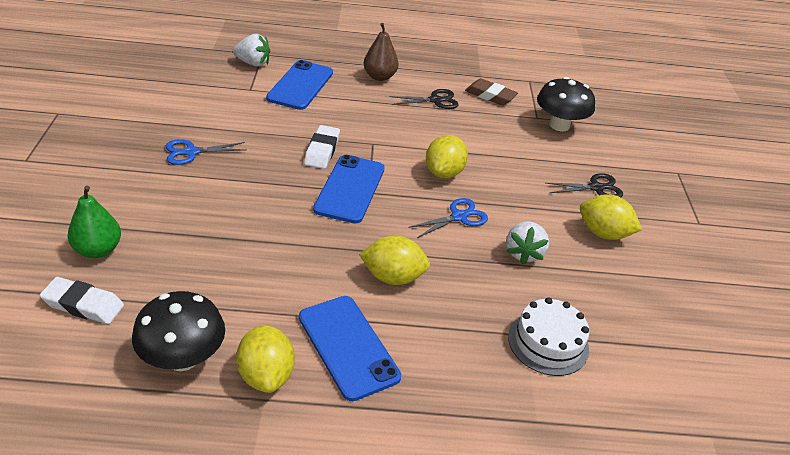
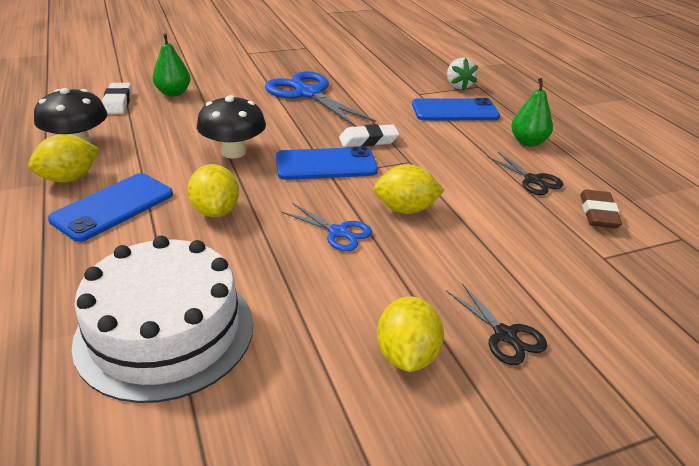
camera: 70 degrees right, 5 degrees down
blue scissors [166,139,246,165] -> blue scissors [265,71,376,127], size x1.95
brown pear [364,23,399,81] -> green pear [511,78,553,147]
white strawberry [506,221,549,265] -> none
white cake [508,297,589,376] -> white cake [72,236,253,403], size x1.74
black mushroom [537,77,595,131] -> black mushroom moved to [197,95,266,158]

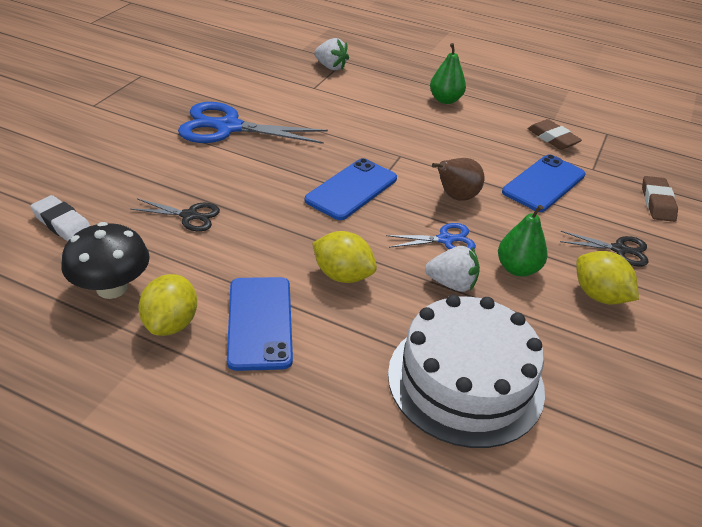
camera: 45 degrees left, 5 degrees up
green pear [152,33,190,97] -> green pear moved to [498,205,548,277]
black mushroom [197,95,266,158] -> none
white eraser [339,124,399,147] -> none
yellow lemon [374,164,445,214] -> brown pear [432,158,484,201]
blue phone [412,98,500,121] -> blue phone moved to [502,154,586,212]
black scissors [488,152,563,195] -> black scissors moved to [130,199,220,232]
none -> white strawberry [425,246,480,292]
none -> brown eraser [642,176,678,222]

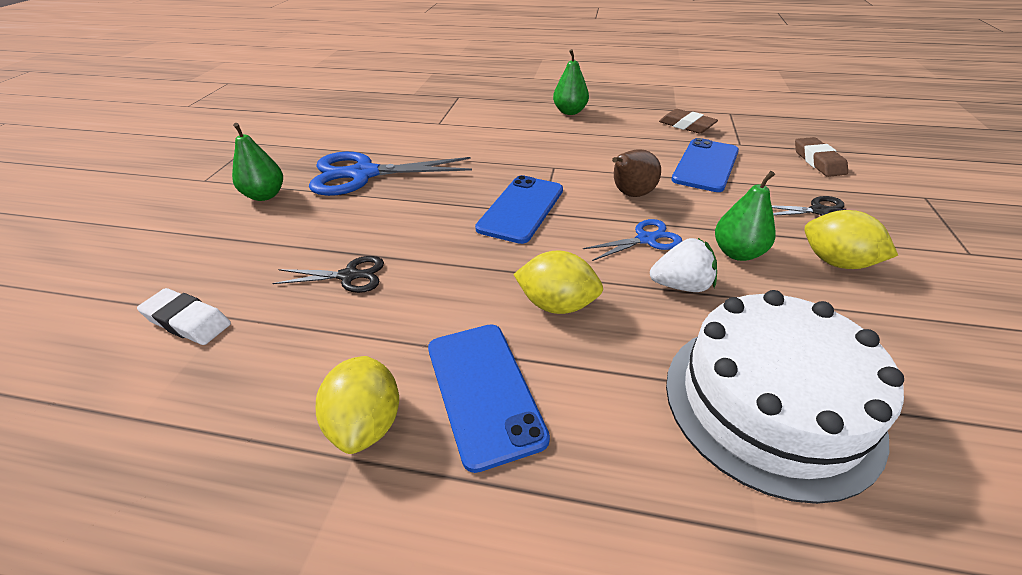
camera: 10 degrees left, 0 degrees up
black mushroom [61,222,150,299] -> none
white strawberry [314,38,349,70] -> none
none -> green pear [232,123,283,201]

